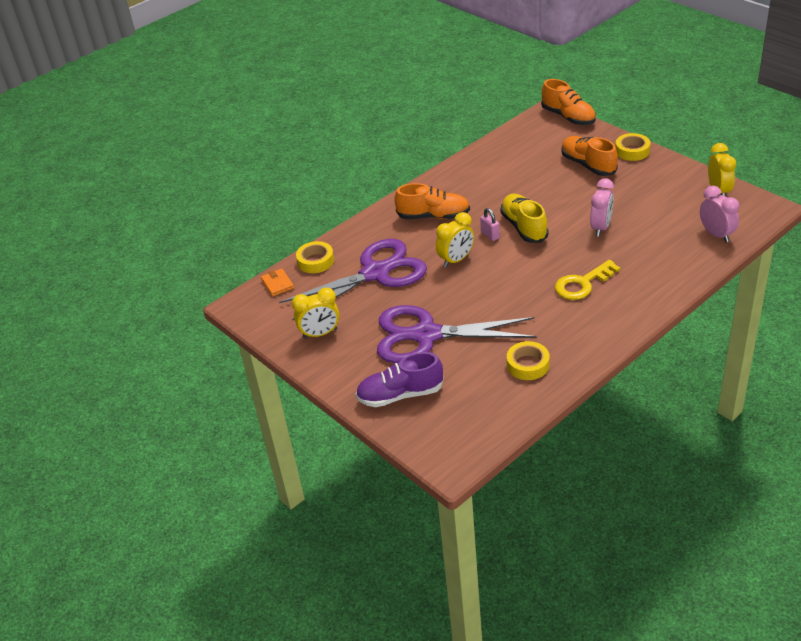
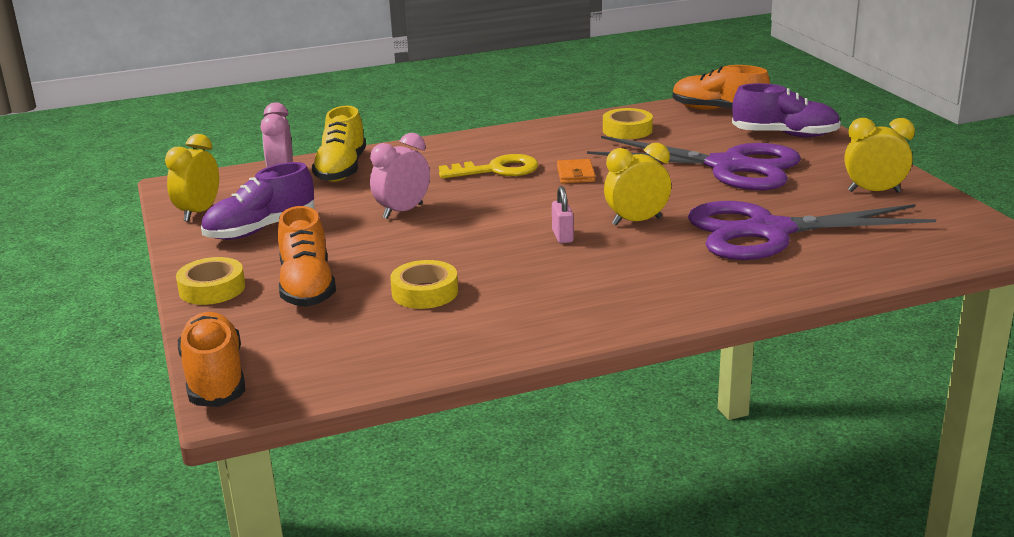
camera: 160 degrees left, 15 degrees down
orange wallet [261,269,294,297] -> orange wallet moved to [557,159,595,184]
yellow tape [296,241,334,273] -> yellow tape moved to [390,260,458,309]
orange shoe [394,183,470,219] -> orange shoe moved to [673,65,770,110]
yellow shoe [500,194,549,243] -> yellow shoe moved to [312,106,366,182]
none -> purple shoe [201,162,315,240]

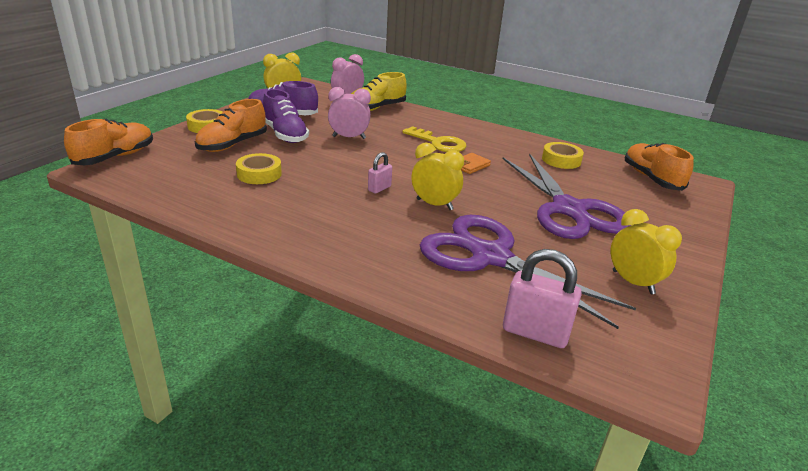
camera: 45 degrees right, 5 degrees up
purple shoe [732,83,841,137] -> purple shoe moved to [263,89,309,143]
none -> pink padlock [503,249,582,348]

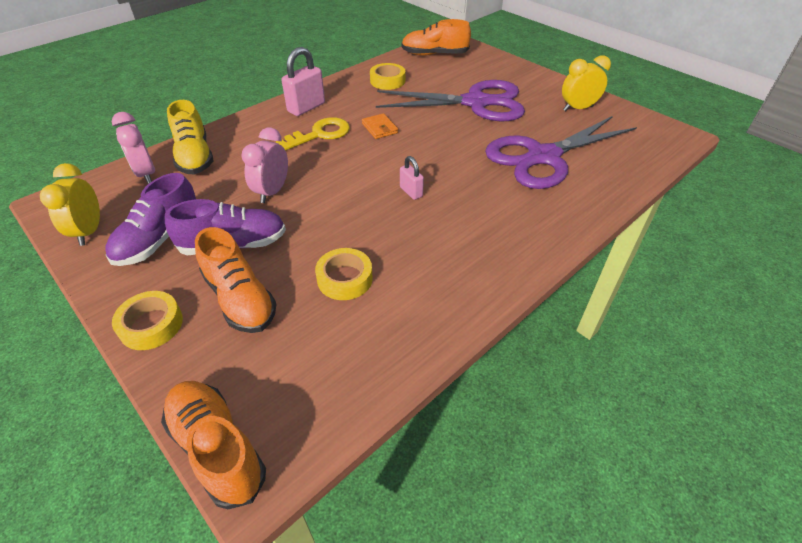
camera: 70 degrees left, 15 degrees up
yellow clock [411,142,464,210] -> none
pink padlock [503,249,582,348] -> pink padlock moved to [282,47,325,116]

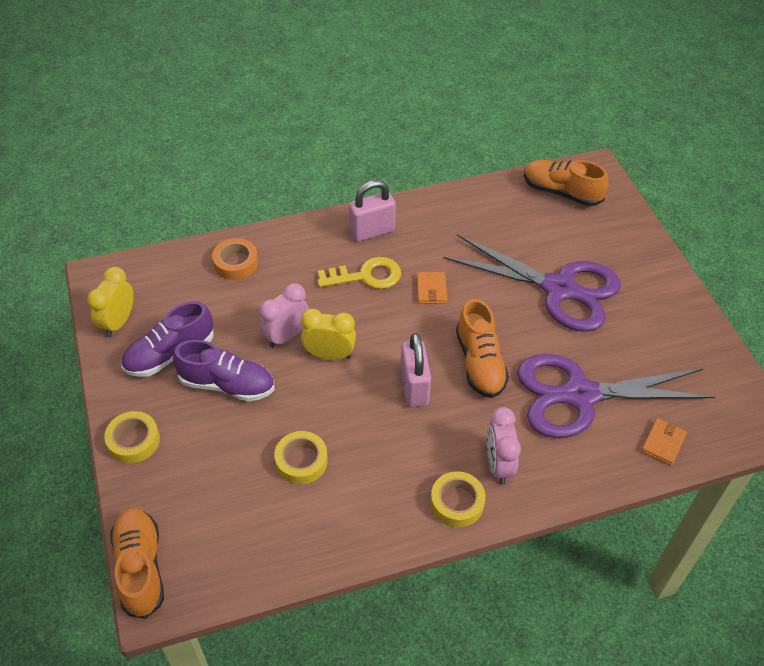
camera: 25 degrees right, 5 degrees up
pink clock [111,112,155,184] -> pink clock moved to [487,407,521,484]
yellow shoe [167,100,213,174] -> orange tape [212,238,258,280]
orange shoe [195,227,277,333] -> orange shoe moved to [456,299,509,398]
yellow tape [370,63,405,90] -> yellow tape moved to [430,471,486,527]
pink padlock [400,156,424,200] -> pink padlock [400,333,431,407], size x1.78
yellow clock [562,55,611,111] -> yellow clock moved to [301,309,356,360]
none -> orange wallet [641,418,687,466]

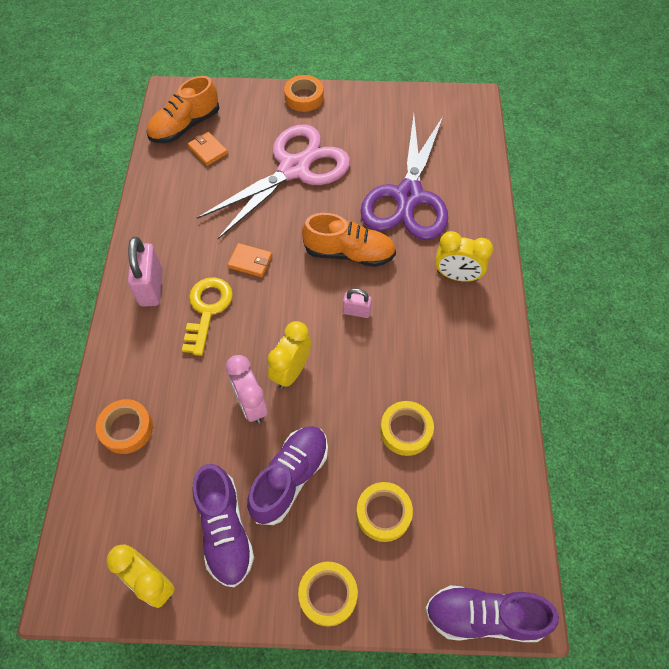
camera: 70 degrees left, 10 degrees up
orange shoe [110,508,164,619] -> purple shoe [425,585,559,642]
pink padlock [400,333,431,407] -> pink padlock [343,288,372,318], size x0.56
yellow tape [430,471,486,527] -> yellow tape moved to [356,482,413,542]
purple scissors [443,234,621,332] -> pink scissors [197,124,350,239]
pink clock [487,407,521,484] -> yellow clock [435,231,493,282]
orange wallet [641,418,687,466] -> orange wallet moved to [188,132,228,166]
none -> orange tape [284,75,324,112]

